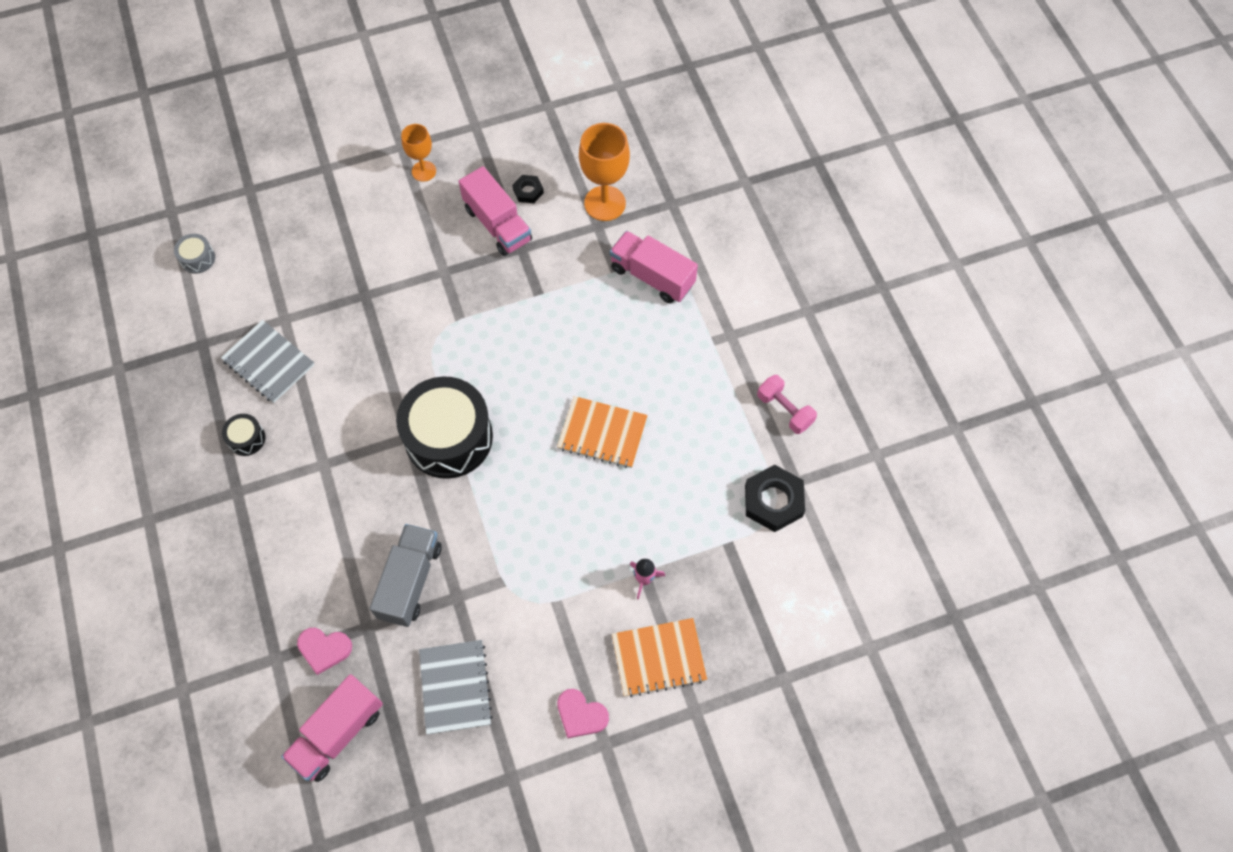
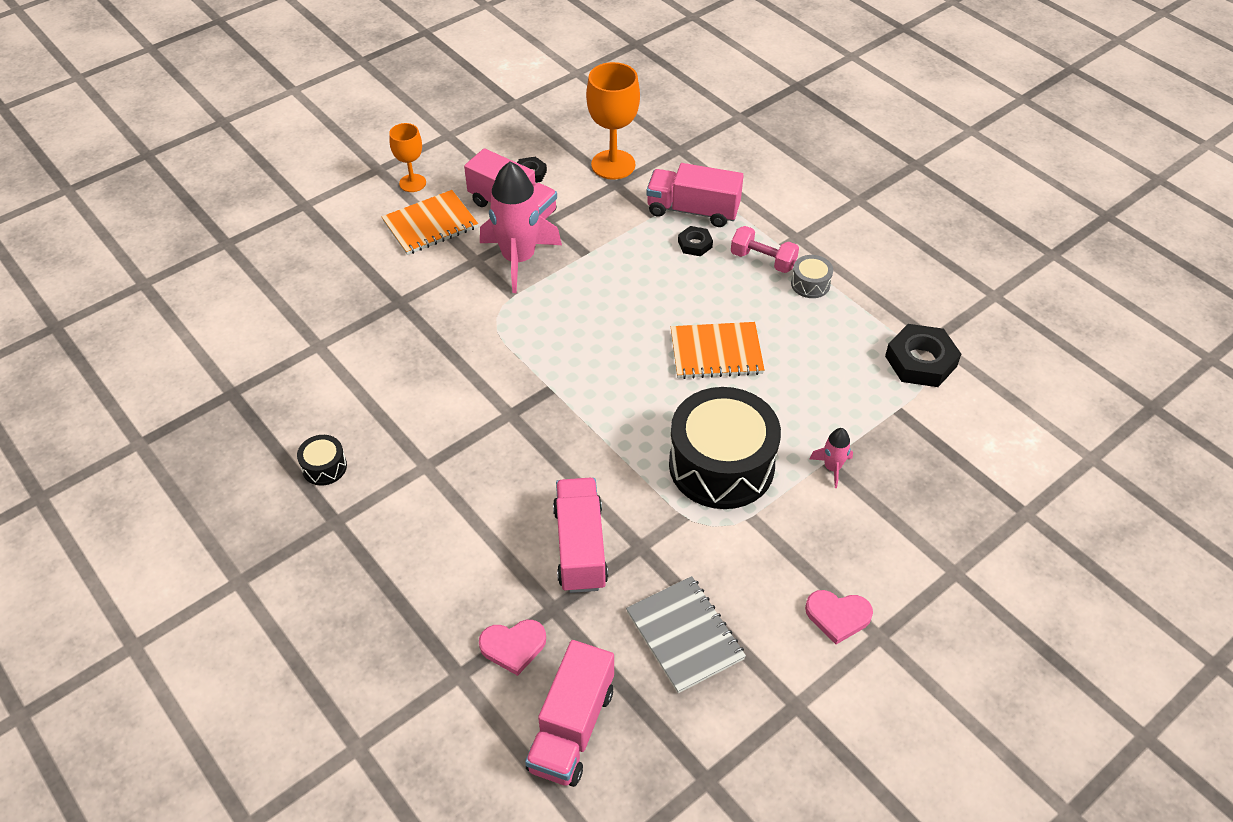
camera: 20 degrees left, 15 degrees down
grey drum [174,234,215,274] -> grey drum moved to [791,255,833,298]
grey notebook [221,320,315,403] -> none
grey truck [370,524,441,627] -> pink truck [553,478,608,593]
black drum [396,377,493,479] -> black drum moved to [669,387,781,509]
orange notebook [612,618,707,698] -> orange notebook moved to [382,190,478,255]
pink dumbbell [757,375,817,434] -> pink dumbbell moved to [731,226,799,273]
none -> pink rocket [480,161,562,293]
none -> black nut [678,226,713,256]

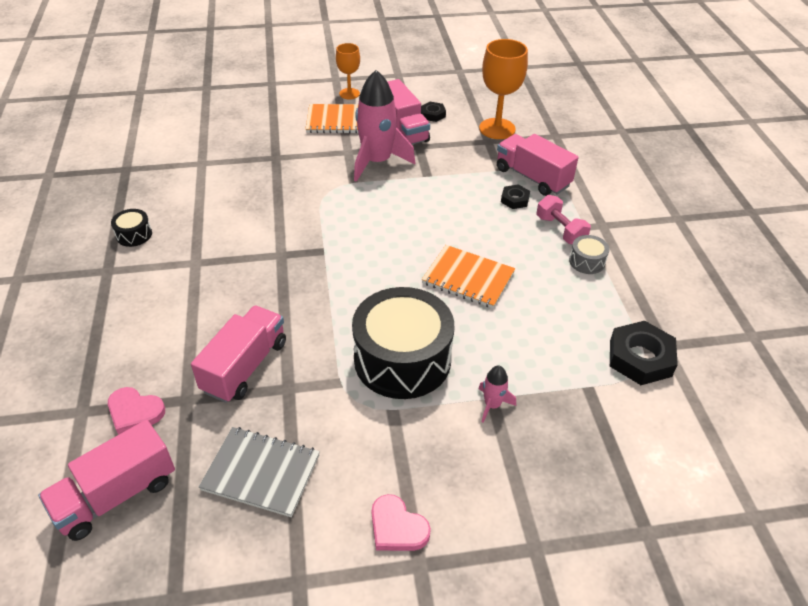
camera: 30 degrees right, 5 degrees down
grey notebook [626,576,746,693] -> grey notebook turned 75 degrees counterclockwise [199,427,320,517]

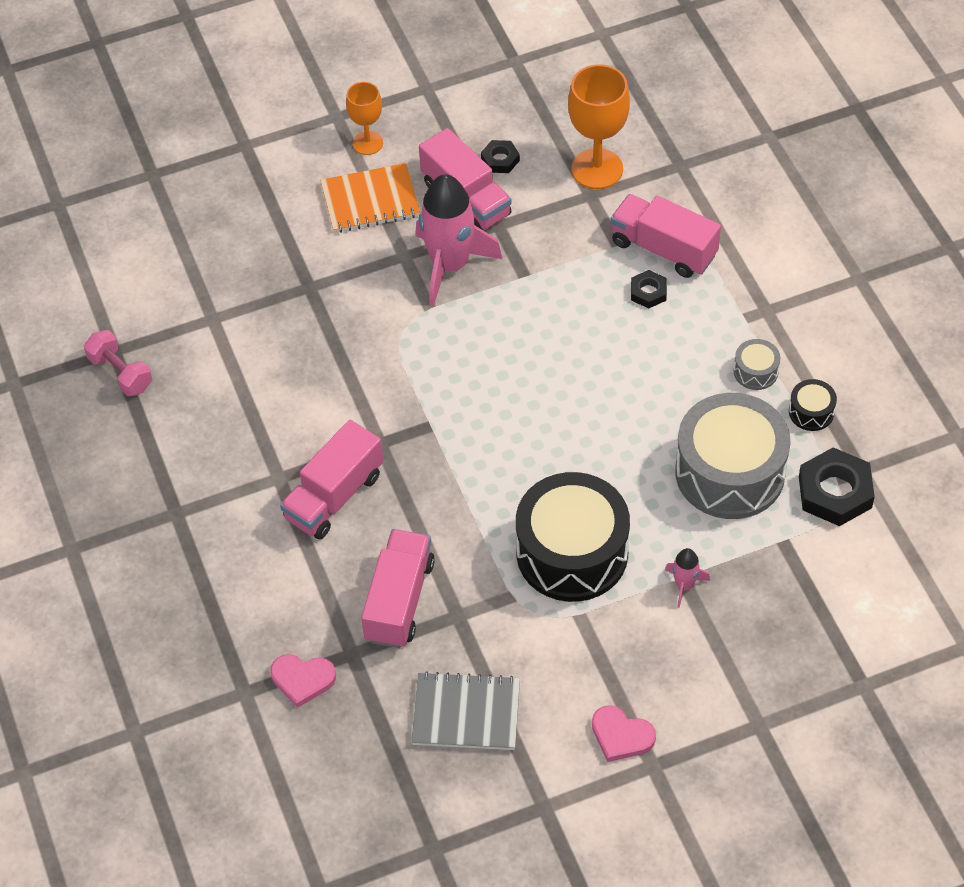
camera: 10 degrees left, 10 degrees up
pink truck [38,420,175,541] -> pink truck moved to [280,420,383,540]
black drum [111,209,152,247] -> black drum moved to [789,379,837,431]
orange notebook [422,245,515,308] -> none
pink dumbbell [537,195,591,245] -> pink dumbbell moved to [84,330,152,396]
none -> grey drum [675,393,791,519]

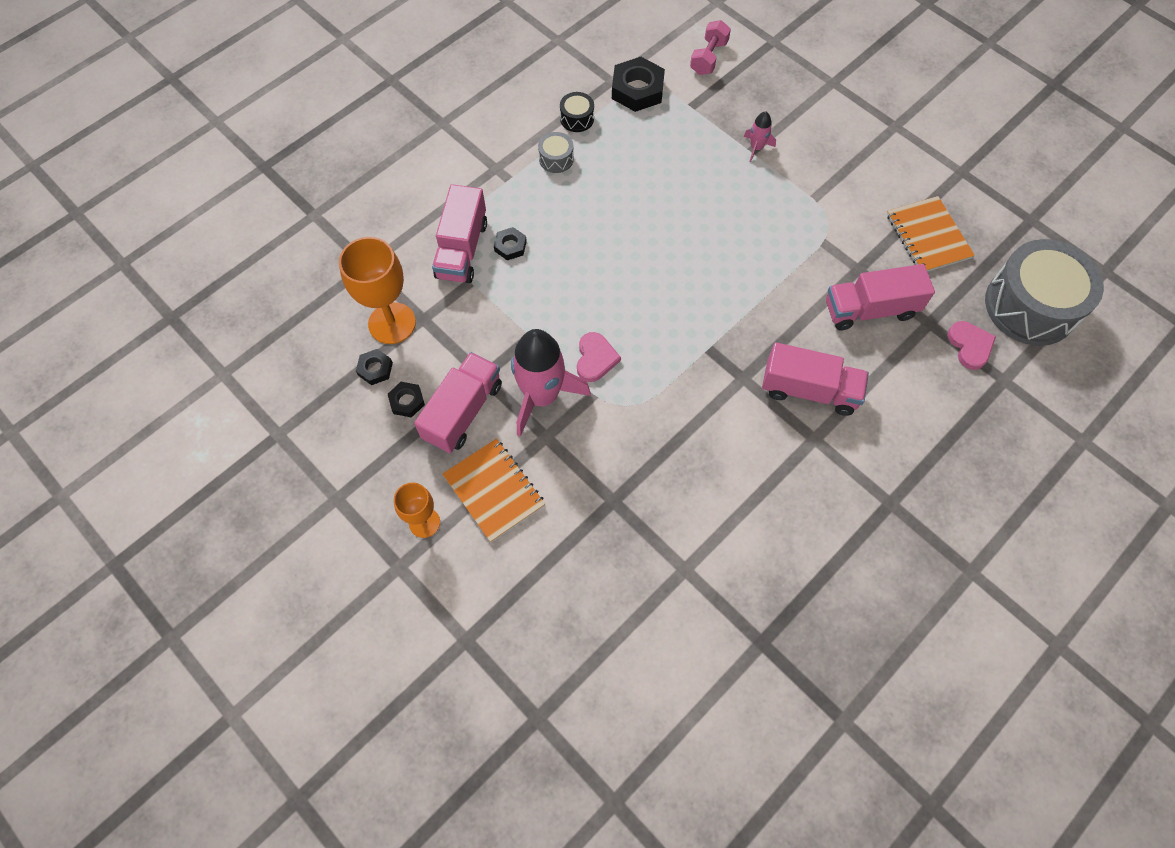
camera: 115 degrees left, 10 degrees up
pink dumbbell [84,330,152,396] -> pink dumbbell moved to [690,20,731,75]
grey notebook [411,671,520,750] -> orange notebook [887,196,975,272]
black drum [516,472,630,602] -> none
pink heart [592,705,656,762] -> pink heart moved to [577,332,621,382]
grey drum [675,393,791,519] -> grey drum moved to [985,239,1104,346]
none -> black nut [356,349,393,385]

